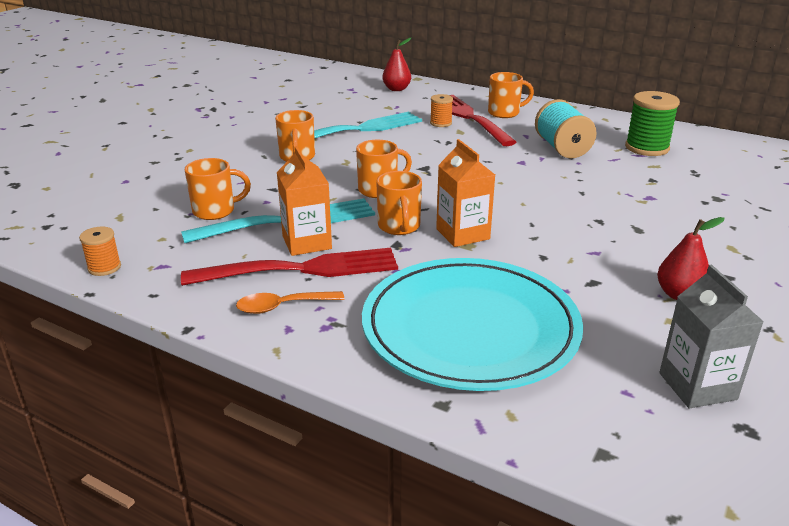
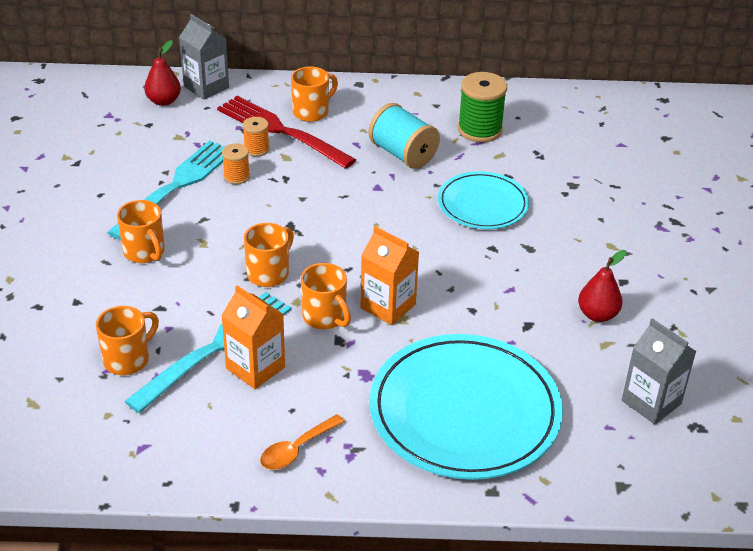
camera: 30 degrees left, 10 degrees up
orange spool [79,226,121,276] -> orange spool moved to [222,144,250,184]
red fork [181,248,398,286] -> none
none -> grey carton [179,14,229,100]
none -> turquoise plate [438,171,529,229]

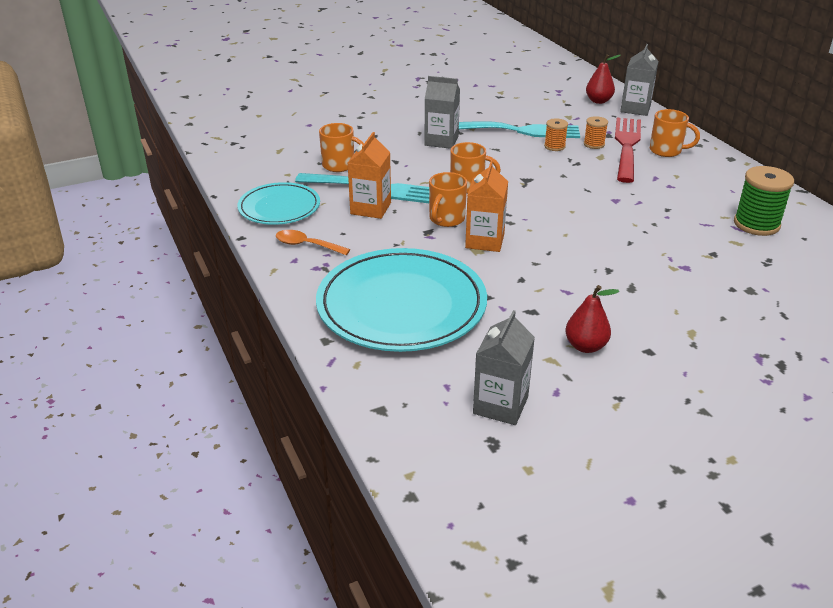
camera: 65 degrees right, 5 degrees down
orange mug [117,200,165,263] -> grey carton [424,76,460,149]
turquoise spool [369,103,440,169] -> none
turquoise plate [438,171,529,229] -> turquoise plate moved to [237,182,320,225]

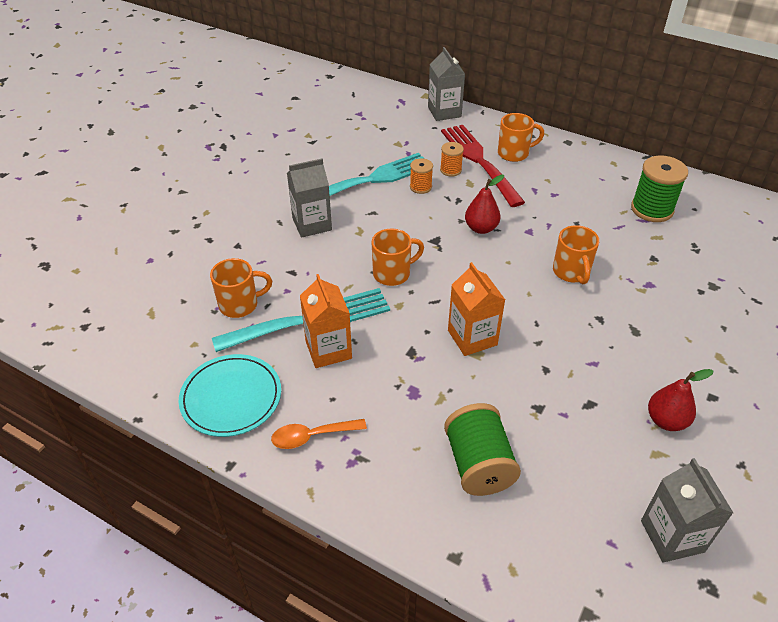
camera: 35 degrees left, 10 degrees up
turquoise plate [316,248,487,352] -> green spool [444,403,521,496]
orange mug [429,172,467,227] -> orange mug moved to [553,225,599,284]
red pear [586,54,621,104] -> red pear moved to [465,174,504,234]

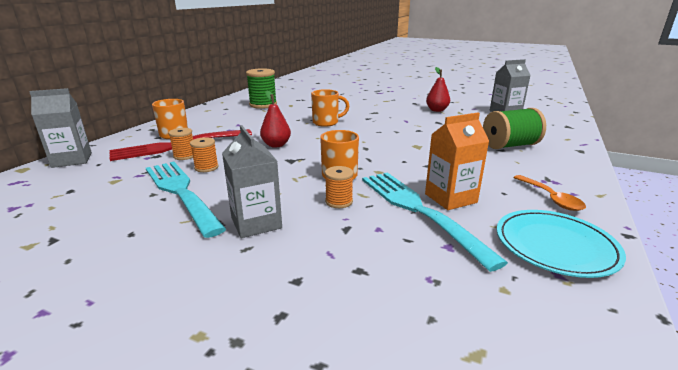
camera: 95 degrees left, 20 degrees down
orange mug [210,258,272,318] -> none
orange carton [448,262,505,356] -> none
none -> orange spool [325,166,353,208]

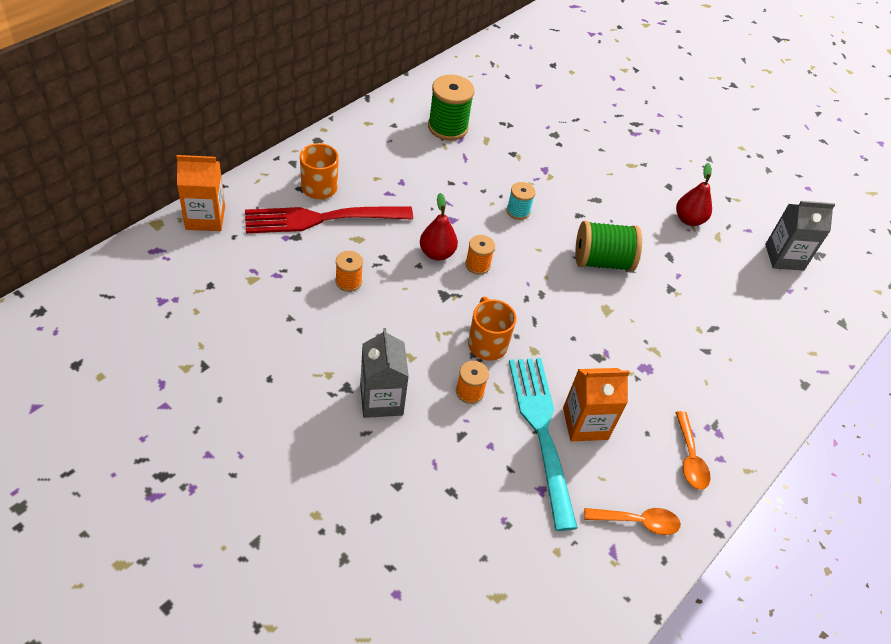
camera: 10 degrees right, 25 degrees up
grey carton [29,88,92,168] -> orange carton [177,155,225,231]
turquoise fork [146,162,226,238] -> none
orange spool [168,128,193,160] -> orange spool moved to [465,235,495,275]
orange mug [311,89,349,127] -> turquoise spool [507,182,536,220]
green spool [483,108,546,149] -> green spool moved to [575,221,642,272]
turquoise plate [497,210,626,278] -> orange spoon [584,508,681,535]

